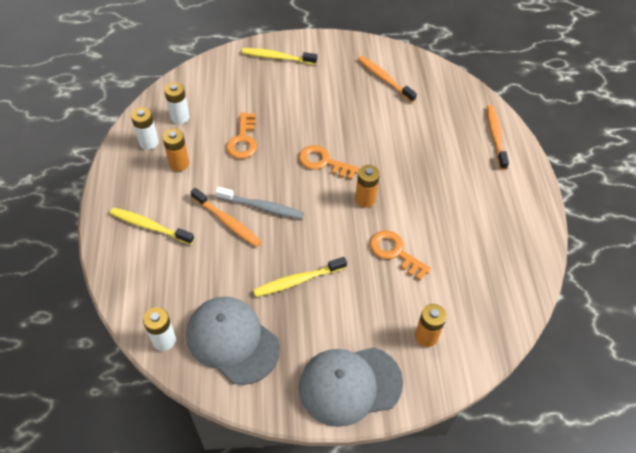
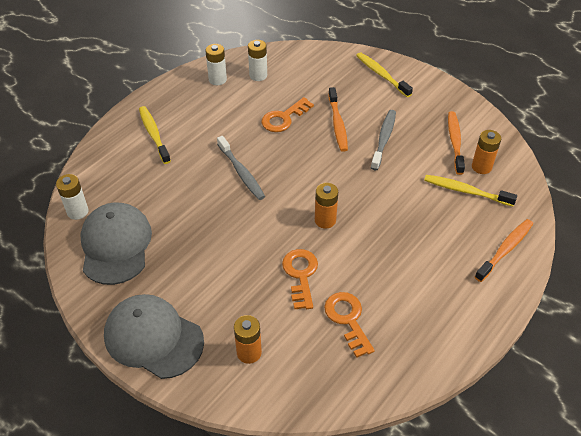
camera: 45 degrees right, 5 degrees down
orange battery [163,129,189,171] -> orange battery moved to [472,130,501,174]
orange toothbrush [191,188,261,247] -> orange toothbrush moved to [328,87,348,152]
yellow toothbrush [253,257,347,297] -> yellow toothbrush moved to [424,175,517,206]
orange key [299,145,359,180] -> orange key moved to [324,292,375,358]
none -> grey toothbrush [371,110,396,170]

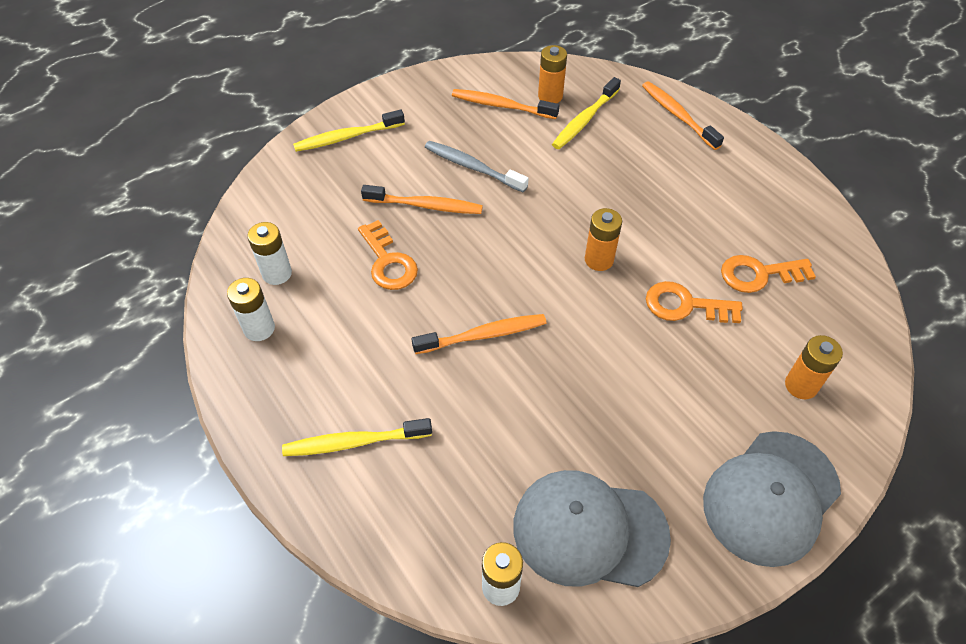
camera: 75 degrees left, 5 degrees up
grey toothbrush [217,136,265,200] -> orange toothbrush [412,314,547,354]

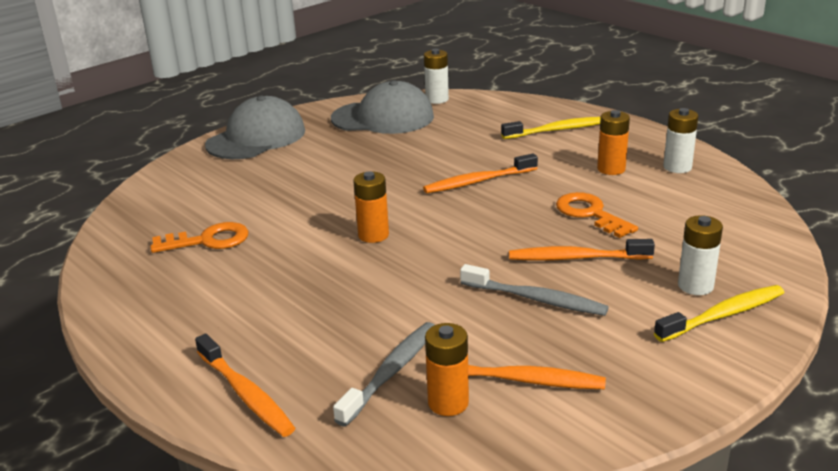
camera: 175 degrees right, 25 degrees down
white battery [247,222,292,285] -> white battery moved to [678,215,723,295]
yellow toothbrush [552,77,621,149] -> grey toothbrush [333,322,434,426]
orange key [646,281,743,323] -> none
orange battery [785,335,843,399] -> orange battery moved to [597,110,630,175]

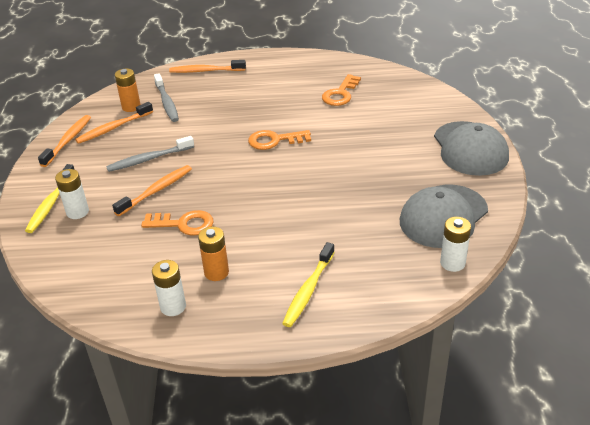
camera: 130 degrees right, 10 degrees up
orange battery [353,171,389,243] -> orange key [248,130,311,150]
orange toothbrush [423,153,538,193] -> orange toothbrush moved to [38,115,91,167]

